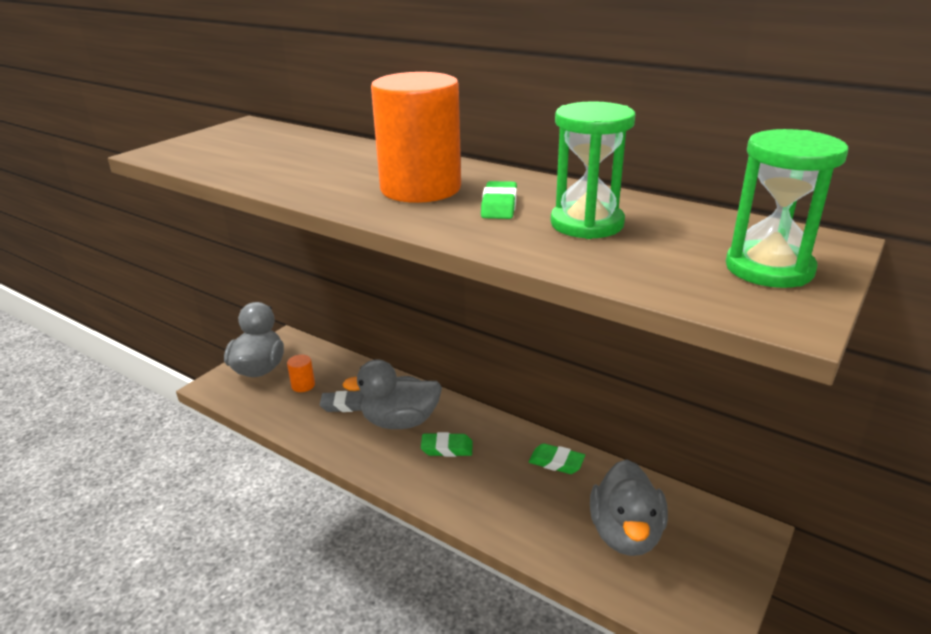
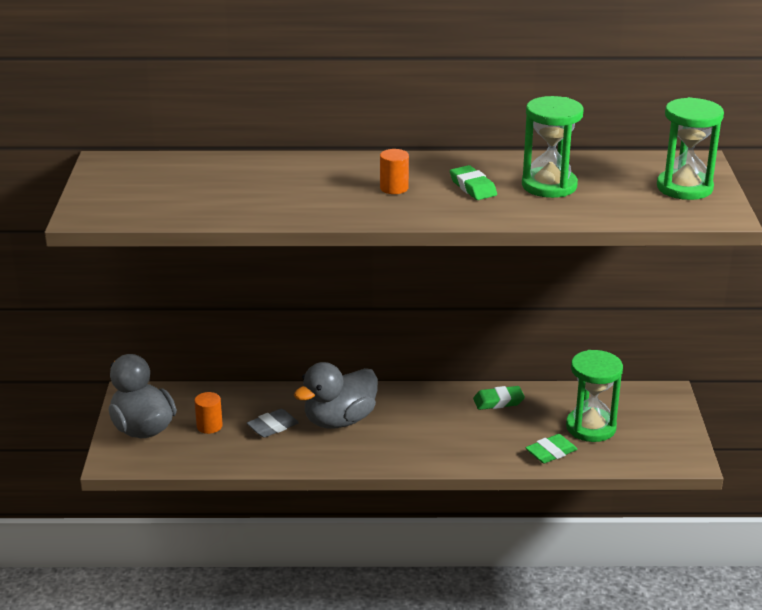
camera: 35 degrees left, 0 degrees up
orange cylinder [371,72,461,203] -> orange cylinder [380,149,409,194], size x0.41
green eraser [421,432,473,457] -> green eraser moved to [525,434,577,464]
grey duck [590,460,668,556] -> green hourglass [566,350,623,442]

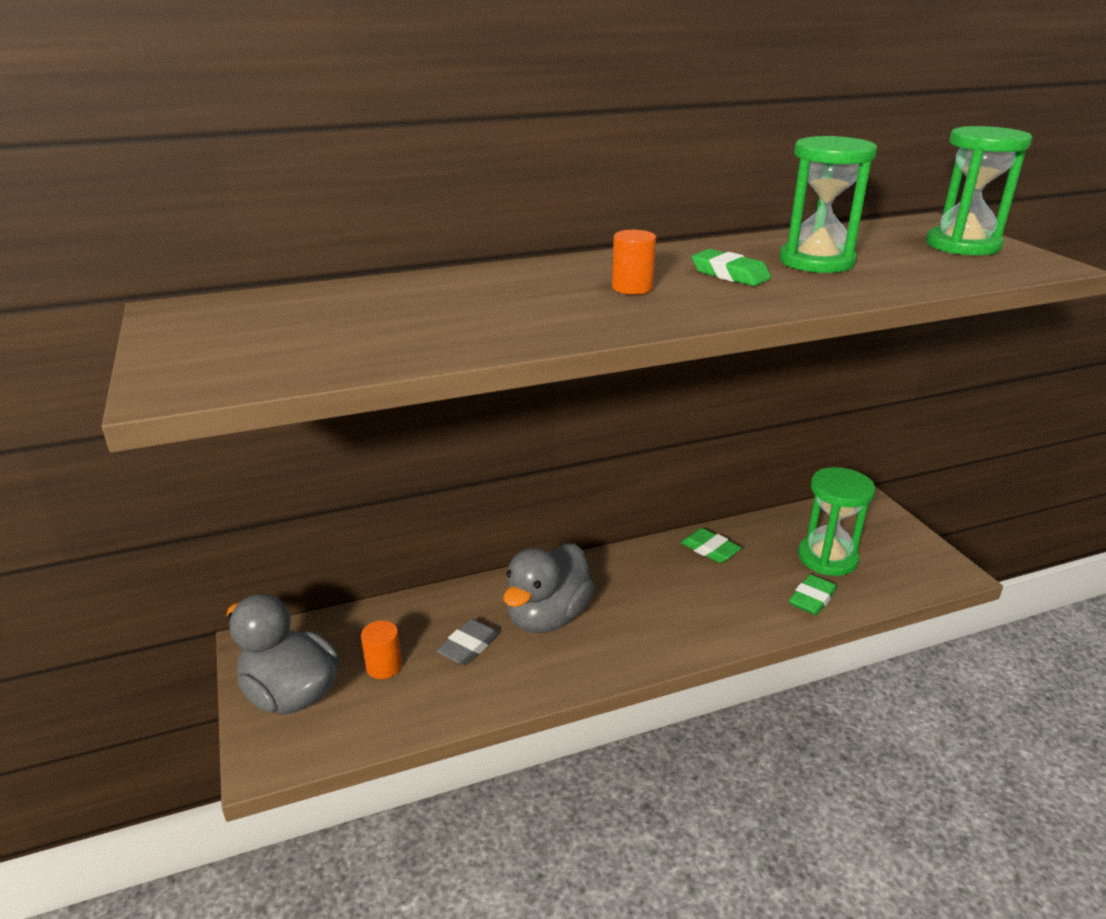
camera: 20 degrees left, 0 degrees up
green eraser [473,386,525,410] -> green eraser turned 75 degrees clockwise [681,528,742,563]

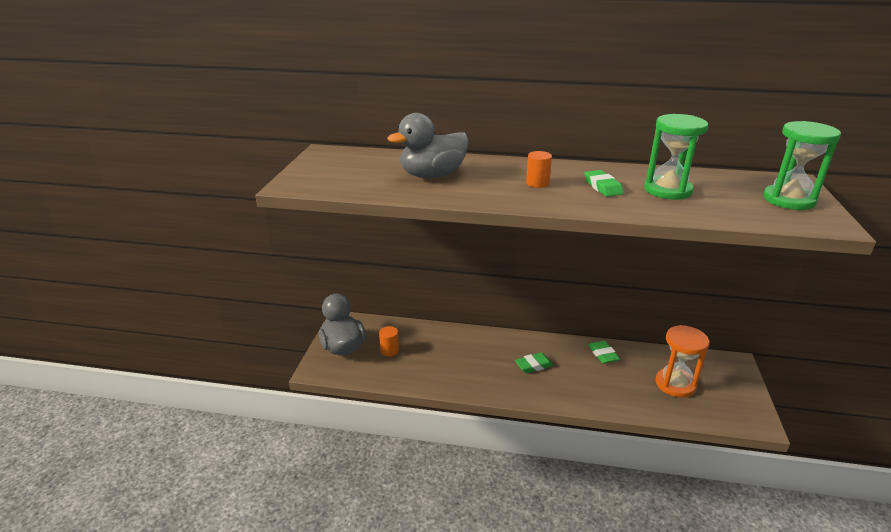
camera: 30 degrees right, 0 degrees up
grey eraser [436,619,500,666] -> none
grey duck [503,544,595,633] -> grey duck moved to [388,113,469,178]
green eraser [789,574,837,615] -> green eraser moved to [515,352,554,373]
green hourglass [798,467,875,576] -> orange hourglass [656,325,709,398]

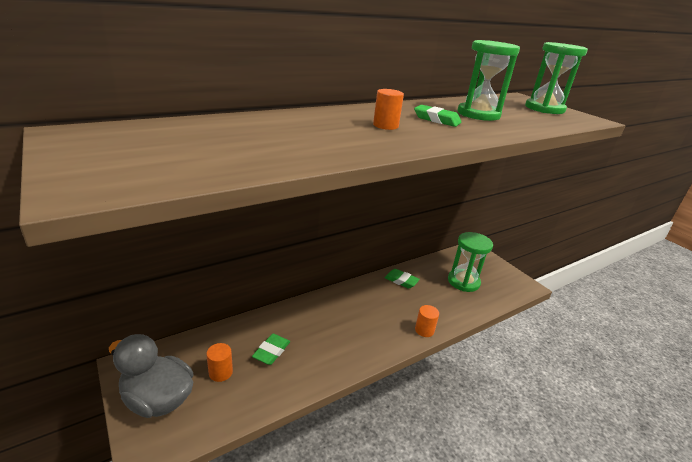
camera: 45 degrees left, 0 degrees up
grey duck [388,113,469,178] -> none
green eraser [515,352,554,373] -> green eraser moved to [252,334,290,365]
orange hourglass [656,325,709,398] -> green hourglass [448,232,493,292]
none -> orange cylinder [415,305,439,337]

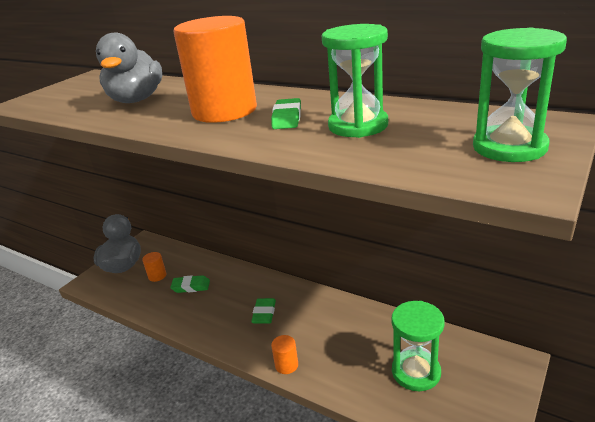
camera: 70 degrees right, 0 degrees up
orange cylinder [373,89,404,130] -> orange cylinder [173,16,257,123], size x2.45
green eraser [384,269,420,289] -> green eraser moved to [251,298,276,324]
none -> grey duck [96,32,162,103]

